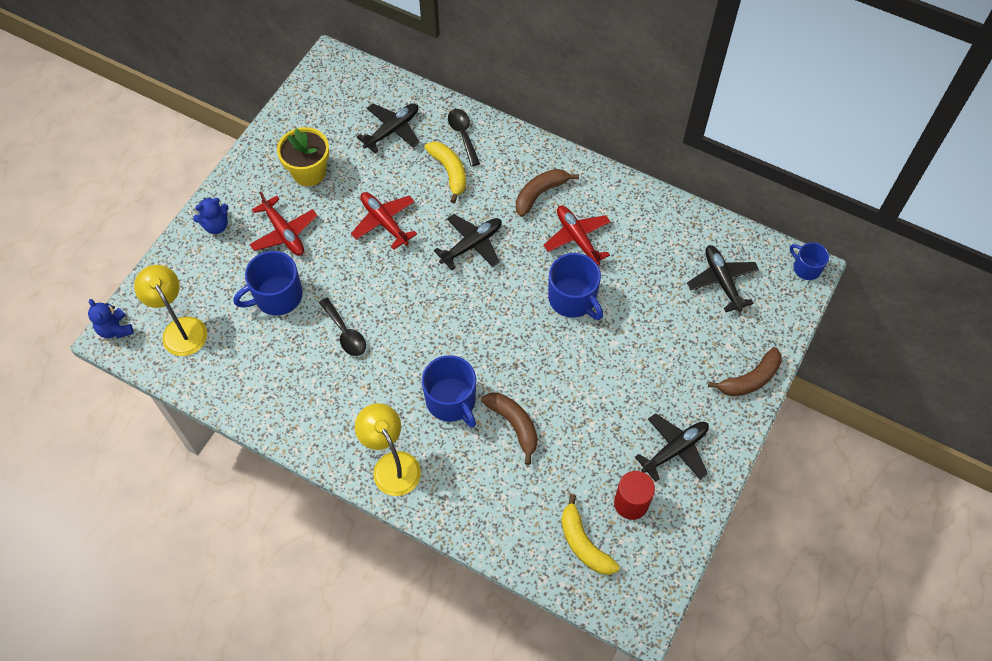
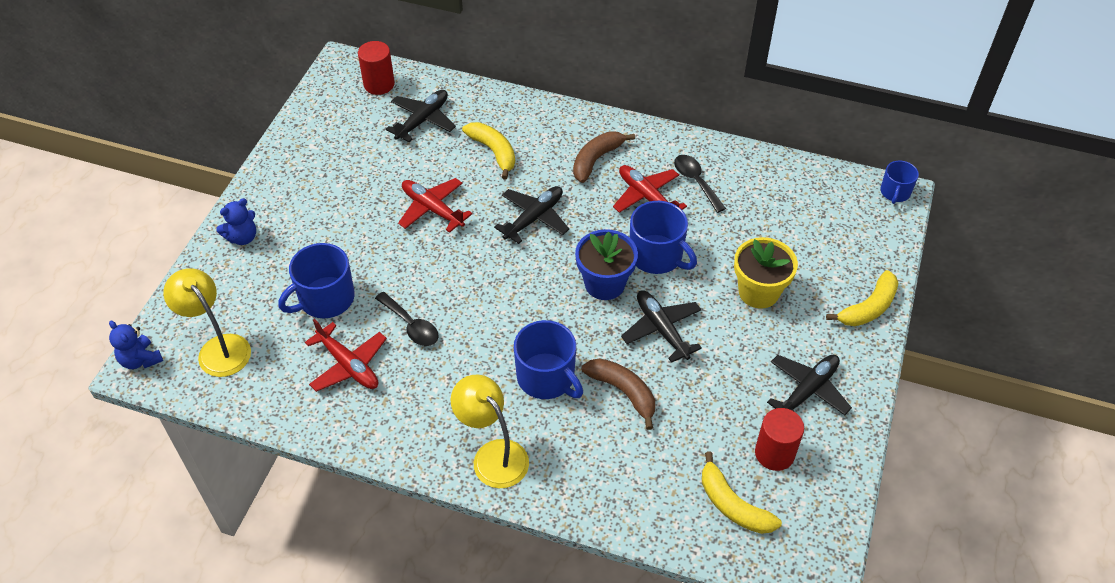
camera: 10 degrees left, 10 degrees down
red plane [250,192,317,256] -> red plane moved to [305,319,387,392]
yellow flower pot [277,127,329,186] -> yellow flower pot moved to [734,237,798,309]
black spoon [448,109,480,166] -> black spoon moved to [674,155,726,213]
black plane [687,245,759,312] -> black plane moved to [621,290,702,363]
brown banana [708,347,782,397] -> yellow banana [826,270,898,326]
blue mug [790,242,829,280] -> blue mug turned 105 degrees counterclockwise [880,161,919,204]
none -> red cylinder [358,41,395,95]
none -> blue flower pot [575,229,638,300]

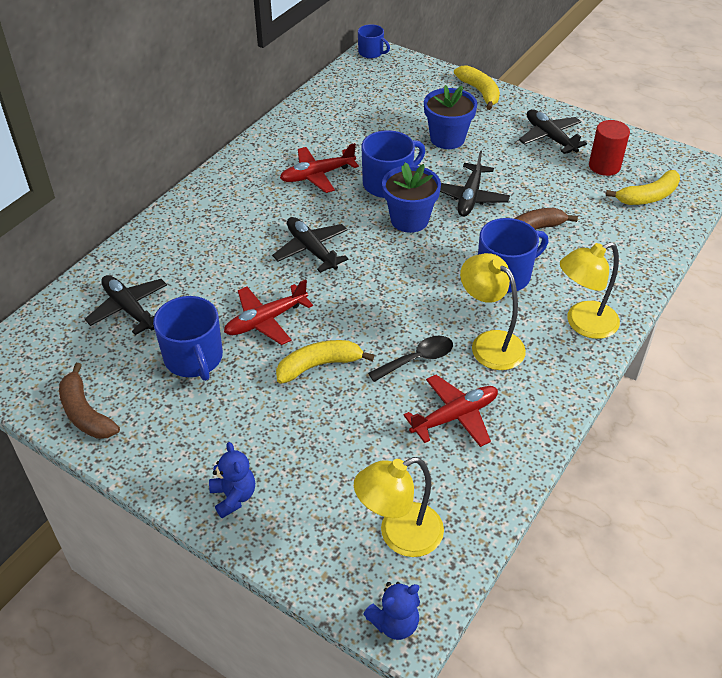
camera: 75 degrees left, 5 degrees down
blue mug [278,243,355,318] -> blue mug moved to [153,296,223,381]
red cylinder [358,41,395,95] -> none
yellow banana [462,122,515,179] -> yellow banana moved to [276,340,374,384]
brown banana [573,131,635,183] -> brown banana moved to [59,363,120,439]
black plane [621,290,702,363] -> black plane turned 60 degrees counterclockwise [440,151,510,217]
black spoon [674,155,726,213] -> none
yellow flower pot [734,237,798,309] -> blue flower pot [424,85,477,149]
none -> yellow lamp [460,253,526,370]

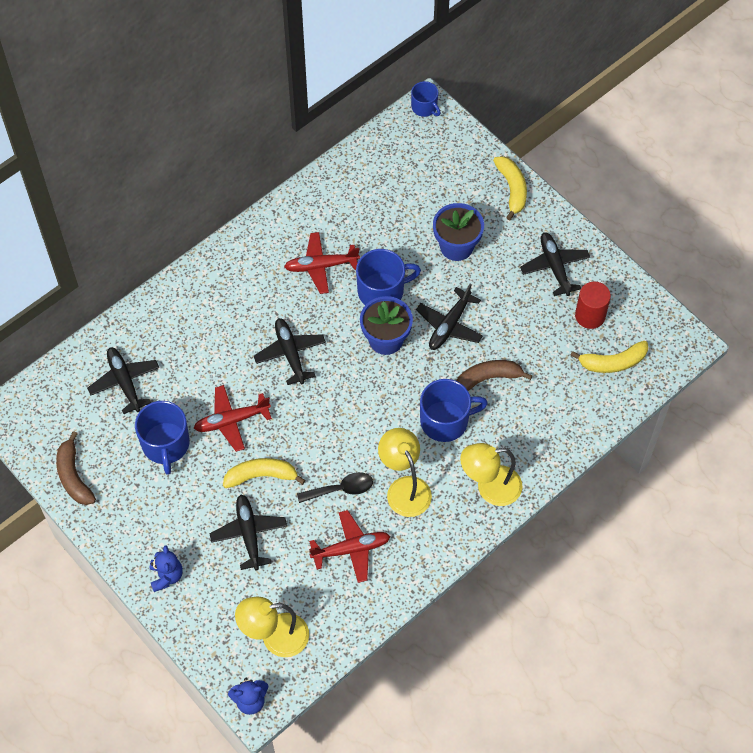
camera: 15 degrees right, 15 degrees up
none -> black plane [209,495,287,570]

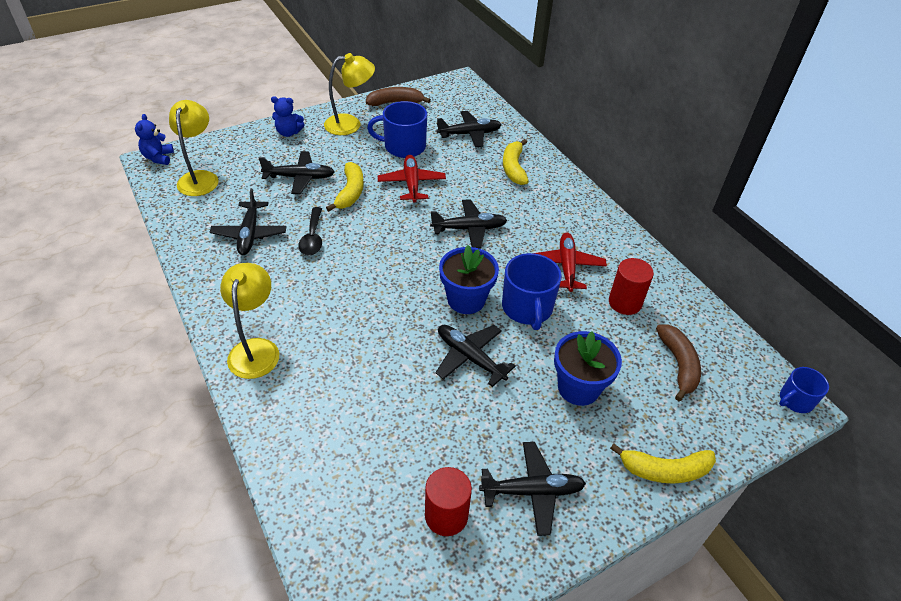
camera: 100 degrees right, 15 degrees down
red plane [309,510,390,583] -> black plane [210,188,287,255]
yellow lamp [378,428,432,517] -> yellow lamp moved to [324,53,375,135]
blue mug [420,379,488,442] -> none
brown banana [456,360,533,391] -> brown banana moved to [656,325,701,401]
yellow banana [570,341,648,373] -> yellow banana moved to [503,139,529,185]
none -> red cylinder [609,258,654,315]

